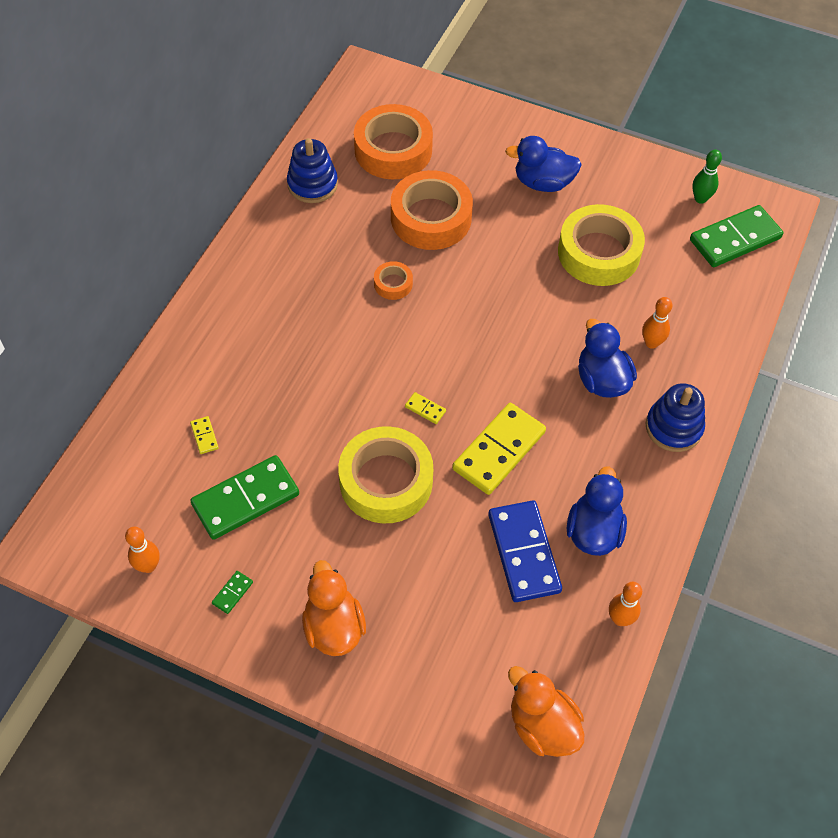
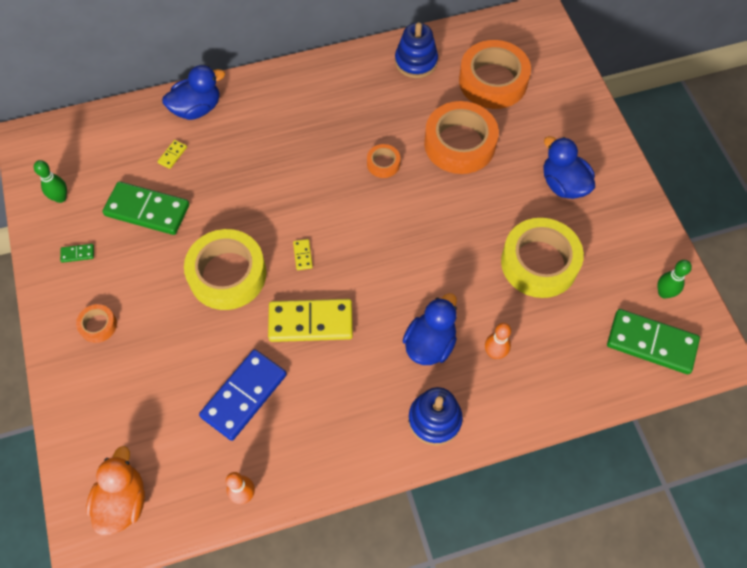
camera: 50 degrees right, 5 degrees up
orange bowling pin [125,527,160,573] -> green bowling pin [34,160,67,203]
orange duck [302,560,366,656] -> orange tape [76,304,117,343]
blue duck [567,466,627,556] -> blue duck moved to [162,65,225,120]

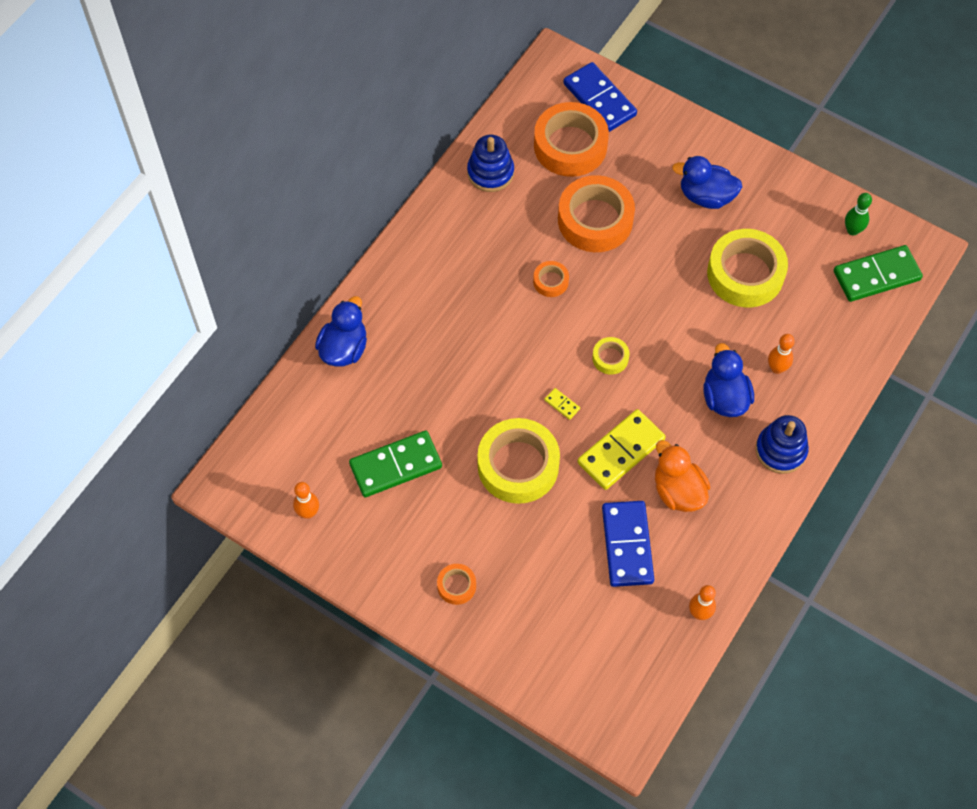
camera: 40 degrees left, 0 degrees up
green bowling pin [34,160,67,203] -> orange bowling pin [293,482,319,519]
green domino [60,244,94,263] -> none
orange duck [86,446,145,535] -> orange duck moved to [655,440,710,512]
yellow domino [158,140,187,169] -> none
none -> blue domino [563,62,637,132]
none -> yellow tape [592,337,630,375]

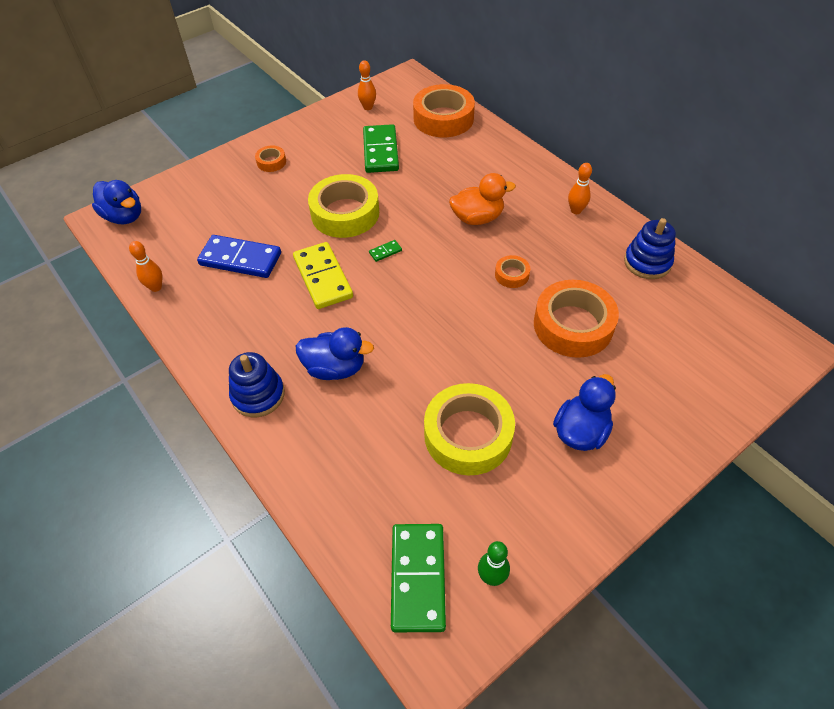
camera: 110 degrees right, 10 degrees down
blue duck [315,296,367,367] -> blue duck moved to [92,180,141,224]
orange tape [534,102,609,177] -> orange tape moved to [413,84,475,137]
yellow domino [544,388,580,420] -> green domino [369,240,402,262]
blue domino [563,62,637,132] -> none
yellow tape [592,337,630,375] -> none
orange duck [655,440,710,512] -> orange duck moved to [449,173,516,225]
orange bowling pin [768,334,795,374] -> orange bowling pin moved to [568,163,592,214]

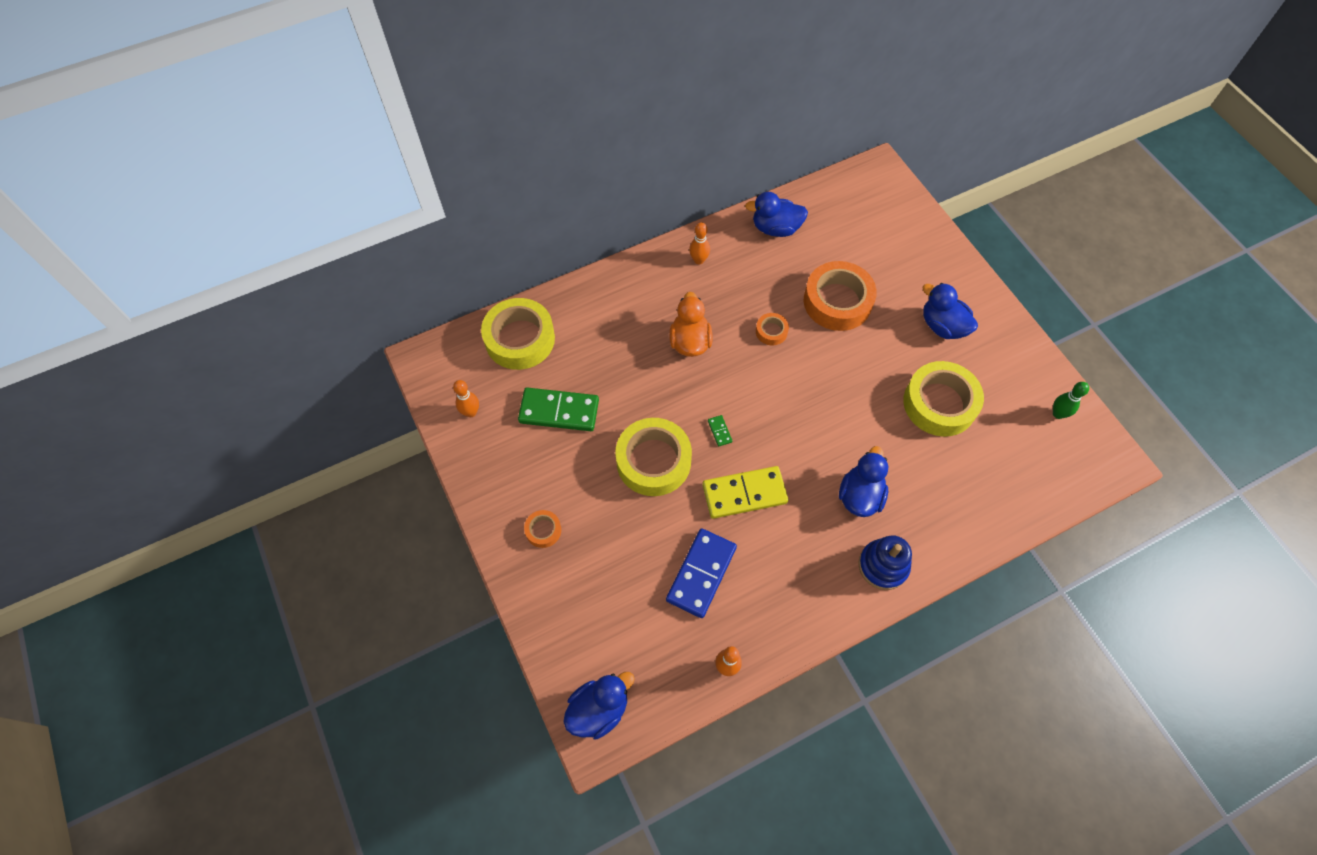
camera: 80 degrees left, 10 degrees up
green domino [391,524,446,632] -> none
orange tape [413,84,475,137] -> yellow tape [481,298,555,370]
blue stacking toy [624,218,676,279] -> blue duck [745,192,808,237]

